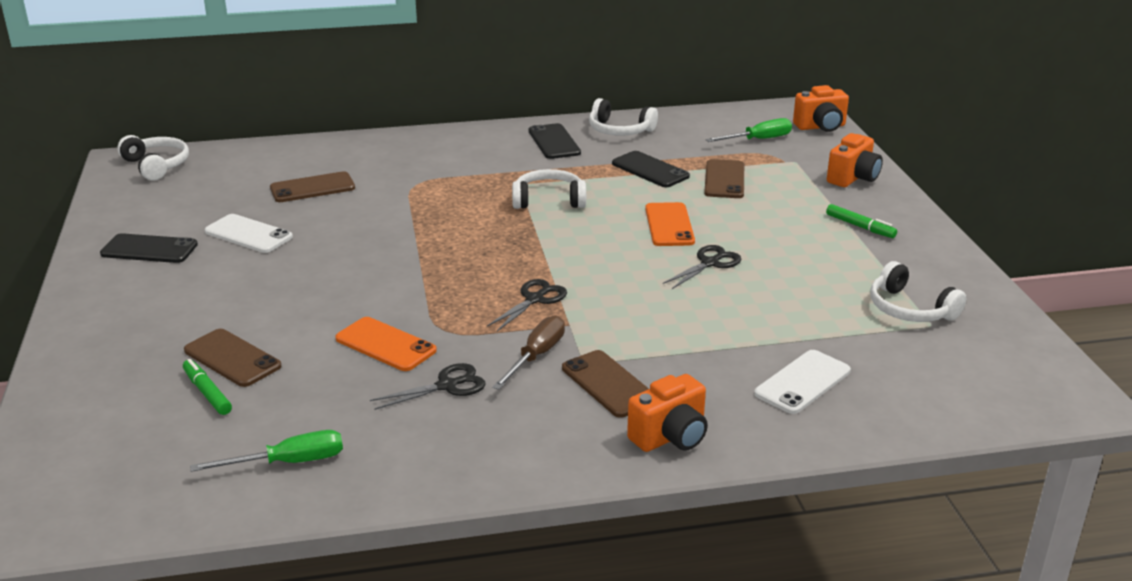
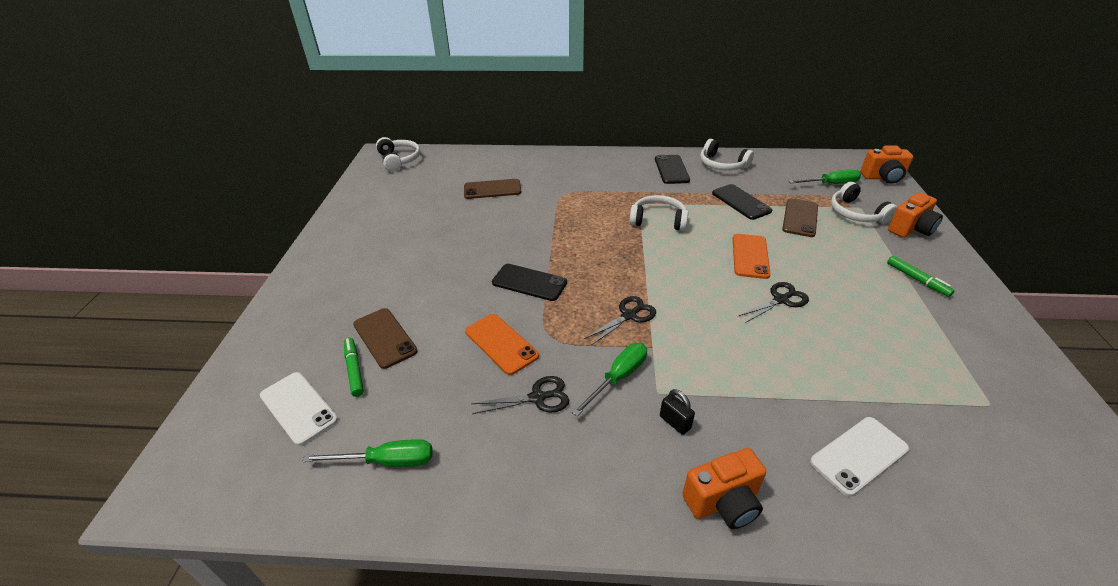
camera: 15 degrees right, 10 degrees up
black phone [100,233,198,263] -> black phone moved to [492,264,567,301]
white phone [204,214,293,253] -> white phone moved to [260,372,338,446]
brown screwdriver [492,315,565,390] -> green screwdriver [572,343,647,416]
brown phone [562,350,649,418] -> black padlock [660,389,695,435]
white headphones [871,261,966,322] -> white headphones moved to [831,182,897,224]

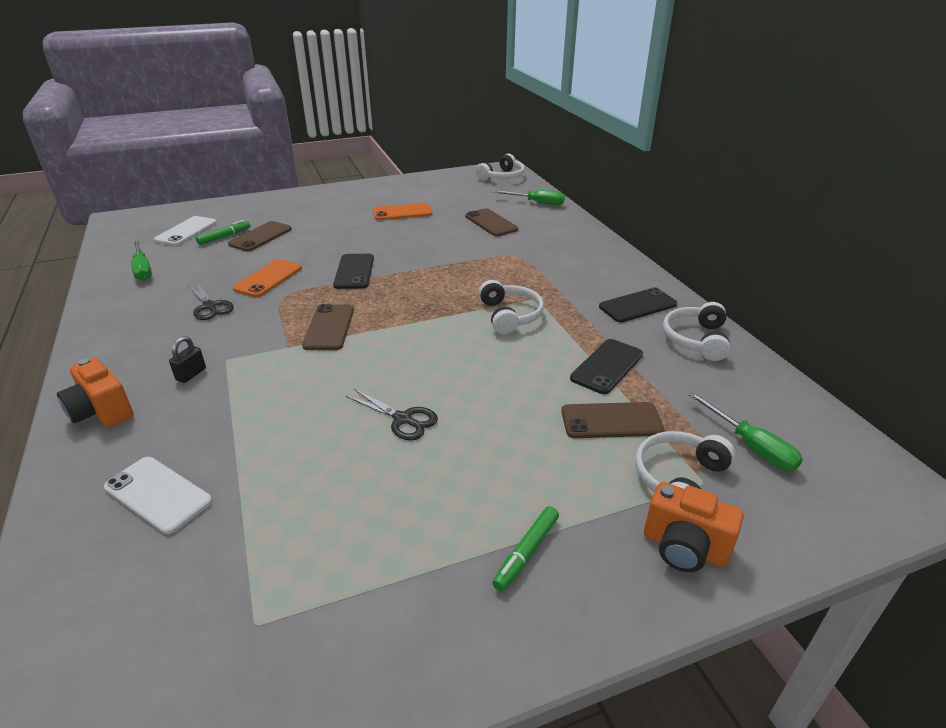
camera: 65 degrees right, 5 degrees down
green screwdriver [572,343,647,416] -> green screwdriver moved to [494,190,565,205]
black scissors [584,296,656,345] -> brown phone [302,304,354,350]
orange phone [733,234,771,279] -> orange phone moved to [373,203,433,220]
orange camera [861,145,913,184] -> none

